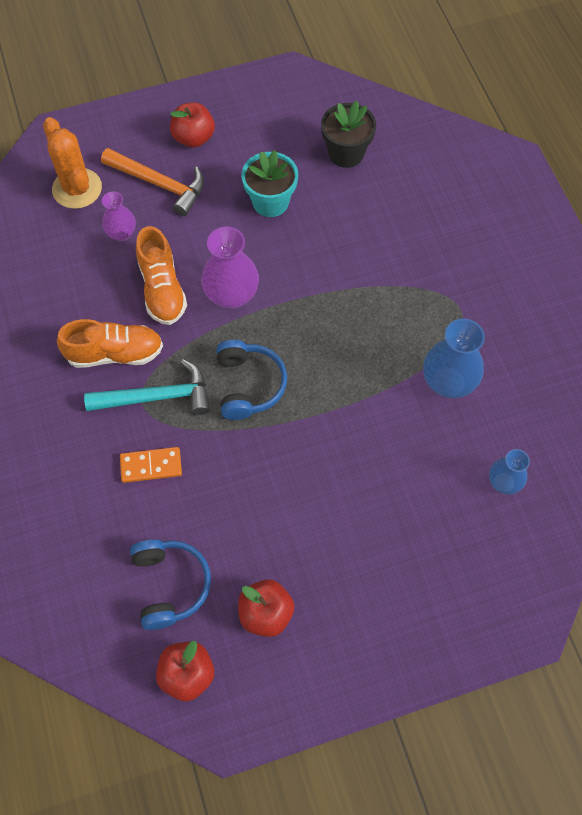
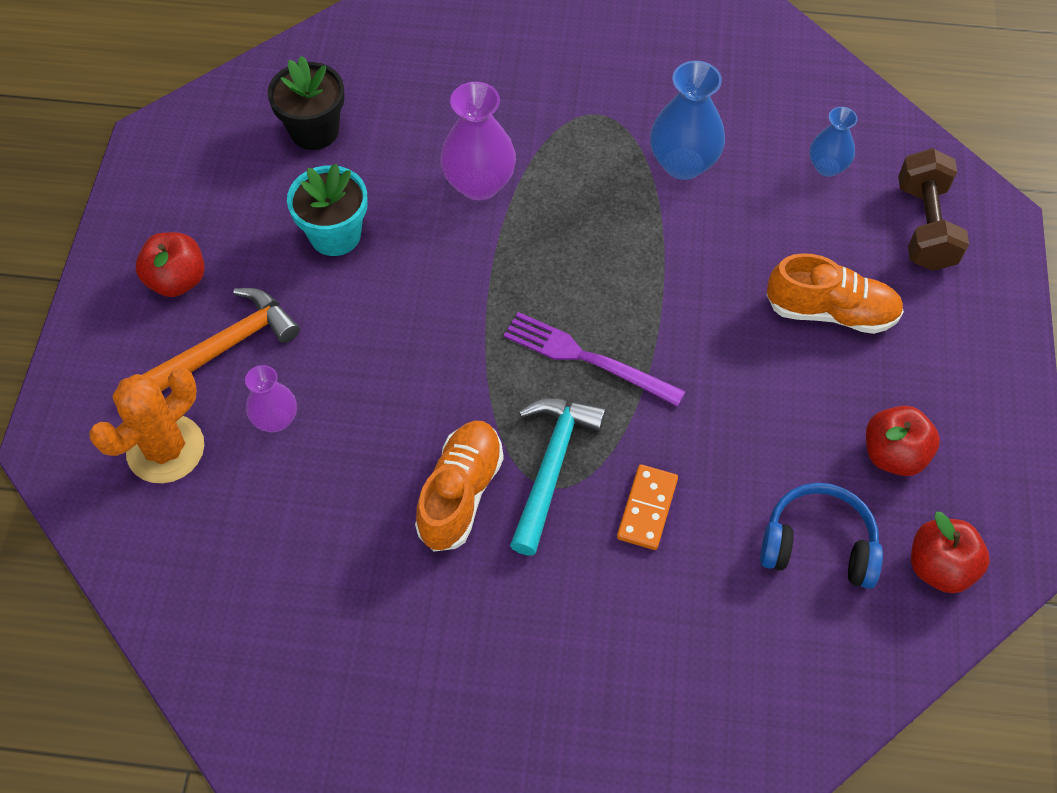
camera: 65 degrees left, 5 degrees down
orange cactus [43,117,102,209] -> orange cactus turned 45 degrees counterclockwise [89,368,204,483]
orange shoe [136,226,187,325] -> orange shoe moved to [767,253,904,334]
purple vase [201,227,259,309] -> purple vase moved to [440,82,516,200]
blue headphones [216,340,287,420] -> purple fork [504,312,686,407]
none -> brown dumbbell [898,148,969,271]

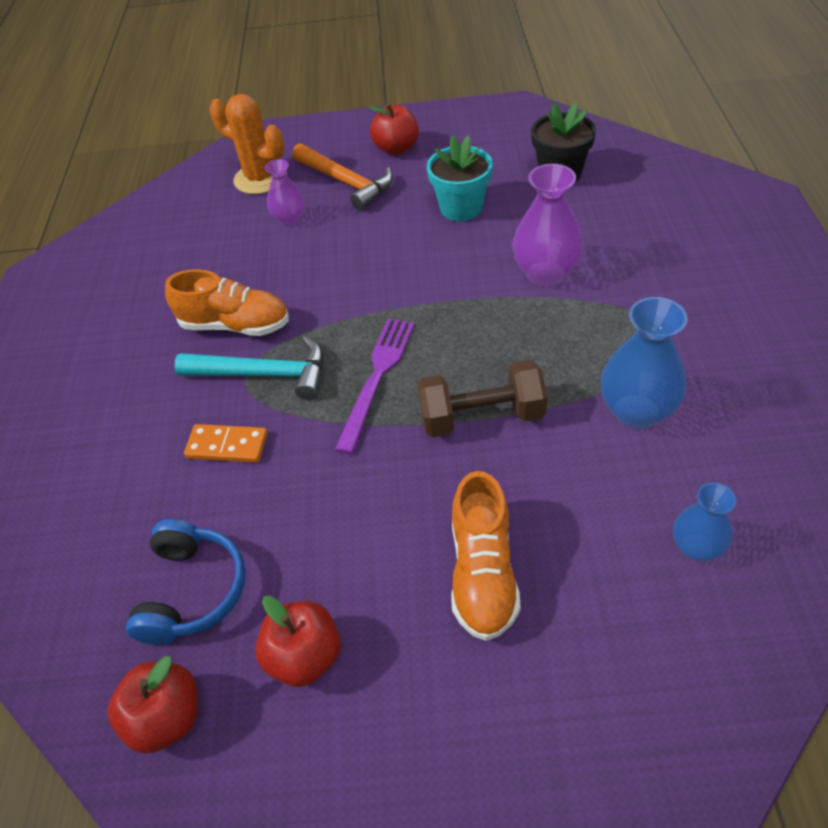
camera: 85 degrees right, 10 degrees down
brown dumbbell [898,148,969,271] -> brown dumbbell moved to [417,360,548,437]

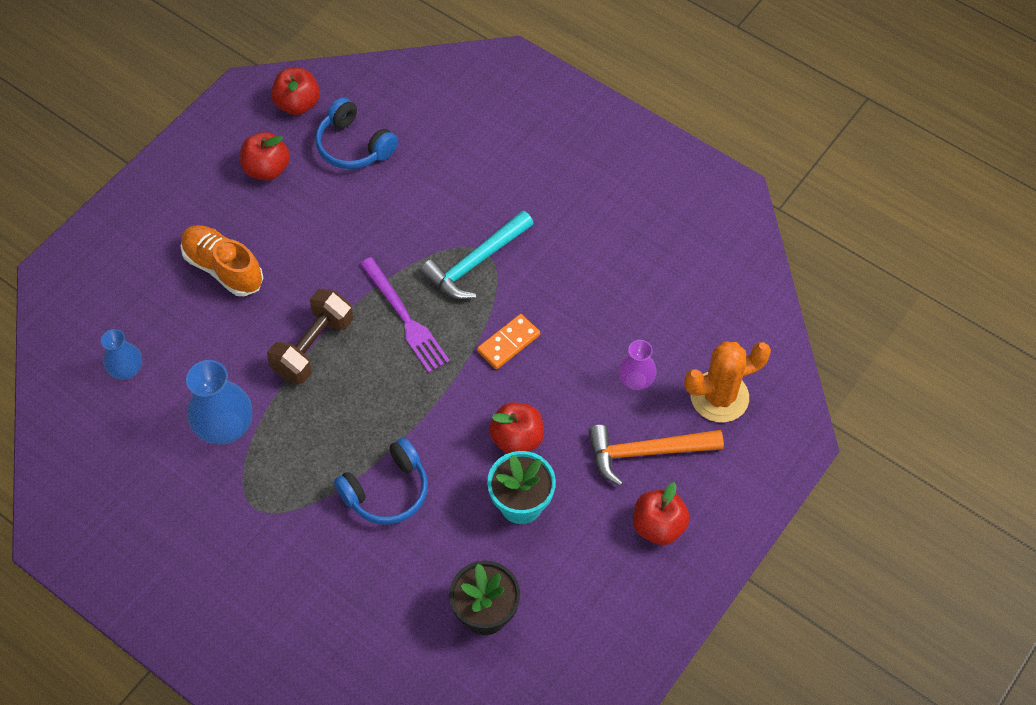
camera: 125 degrees right, 10 degrees up
orange shoe [165,269,289,336] -> none
orange domino [184,424,268,463] -> orange domino moved to [477,314,540,369]
purple vase [512,164,584,287] -> blue headphones [334,437,428,525]
none -> red apple [489,402,544,454]

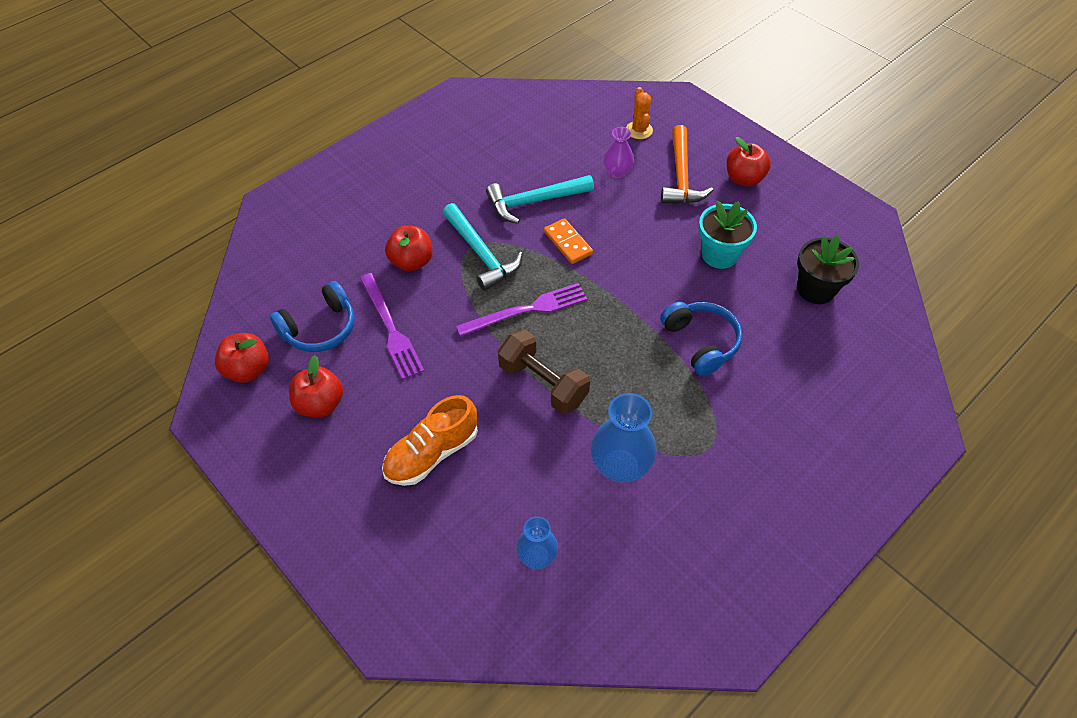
camera: 80 degrees left, 5 degrees down
red apple [489,402,544,454] -> red apple moved to [385,226,433,271]
orange cactus [684,341,771,423] -> orange cactus [626,87,653,139], size x0.61
none -> purple fork [360,273,424,380]
none -> turquoise hammer [486,175,594,224]

